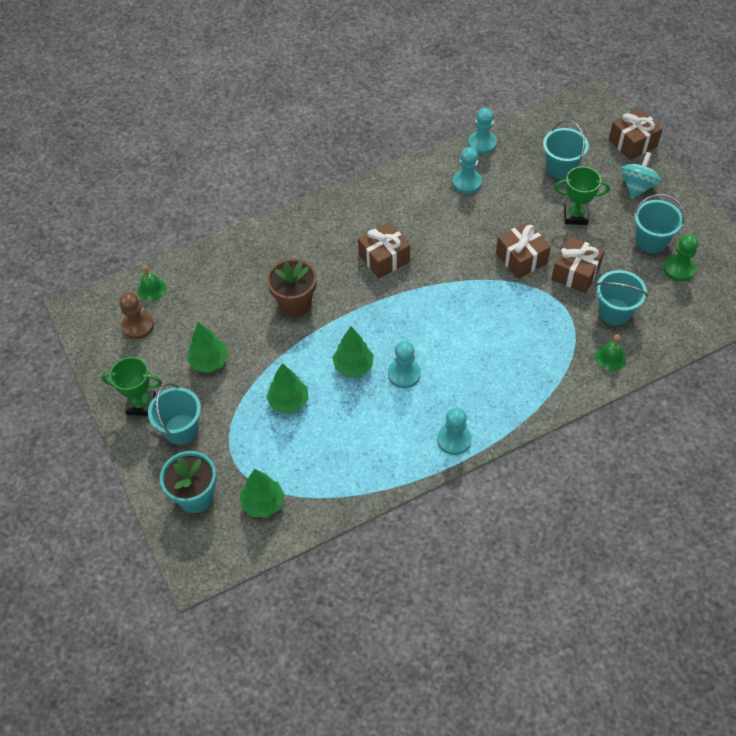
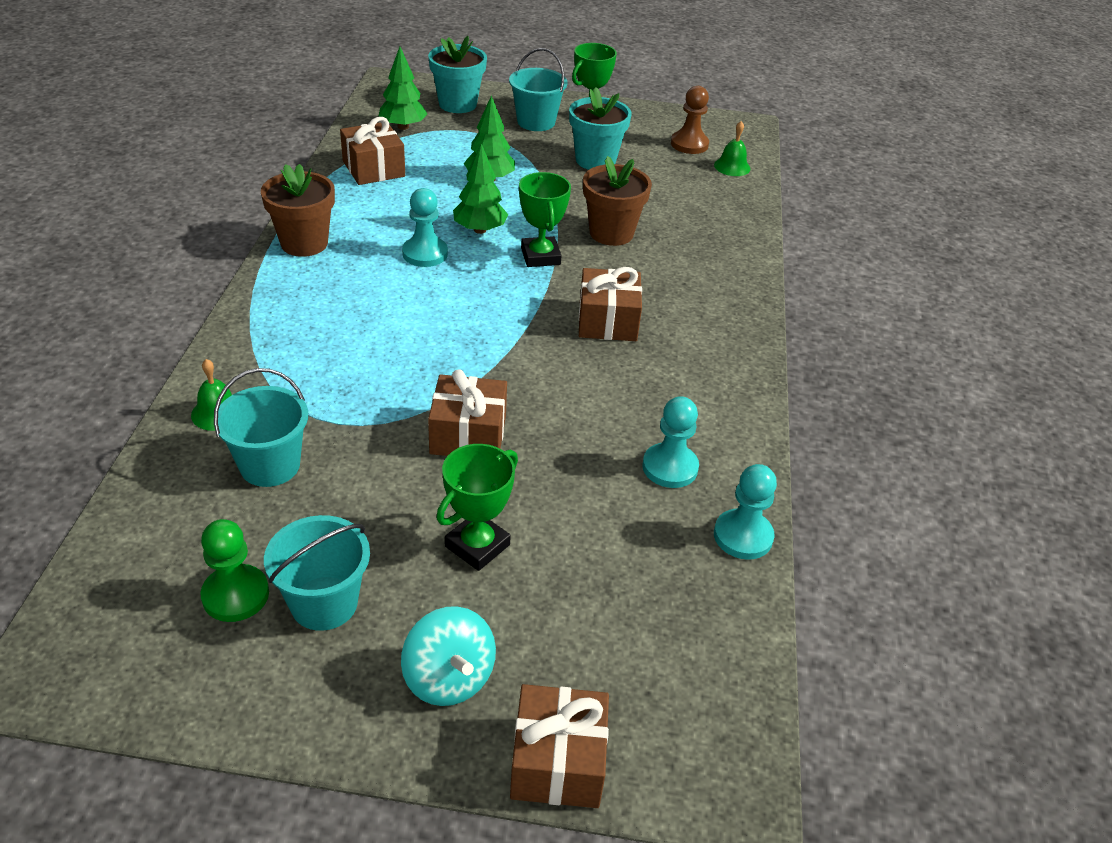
camera: 120 degrees right, 15 degrees down
green tree [187,322,228,373] -> turquoise flower pot [569,87,632,170]
turquoise pawn [437,408,472,455] -> brown flower pot [261,164,335,257]
turquoise bucket [543,120,589,179] -> none
brown gift [551,237,605,293] -> brown gift moved to [340,117,405,185]
none -> green trophy [519,172,571,267]

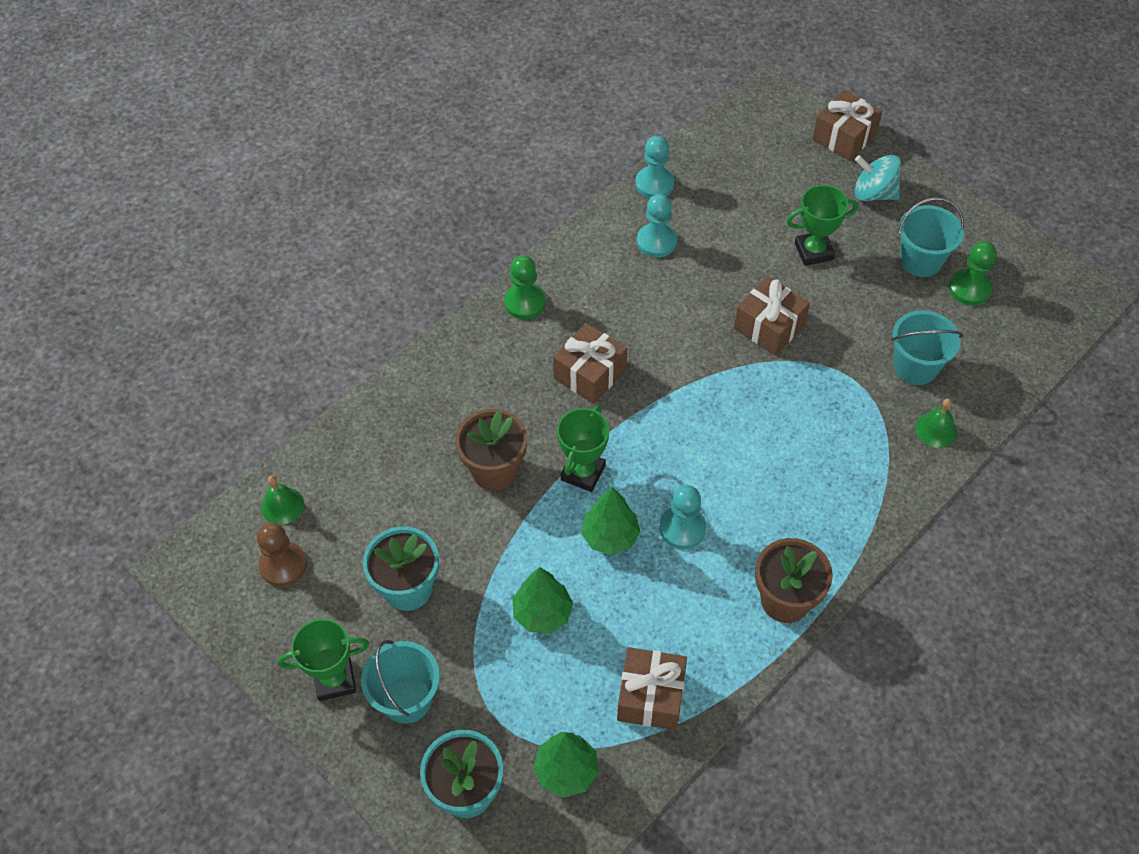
camera: 140 degrees left, 15 degrees up
turquoise spinning top [401,606,496,706] -> turquoise spinning top turned 75 degrees counterclockwise [854,155,901,201]
none -> green pawn [504,256,546,319]

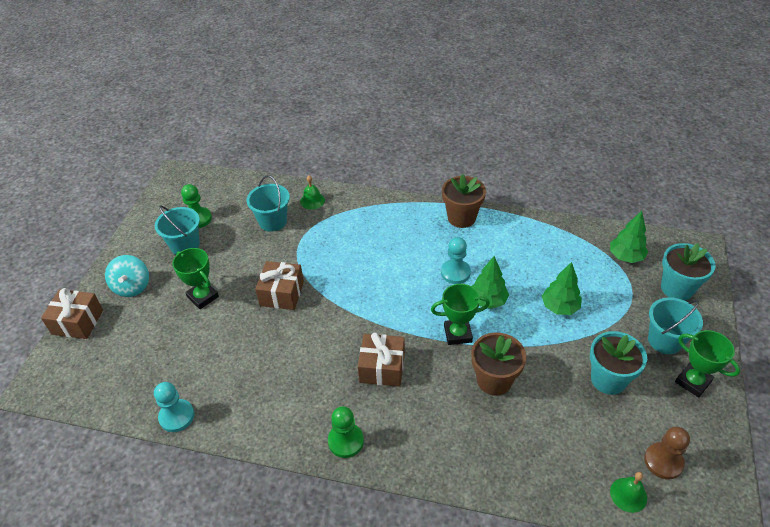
camera: 120 degrees left, 10 degrees down
brown gift [617,647,687,730] -> none
turquoise pawn [637,194,677,257] -> none

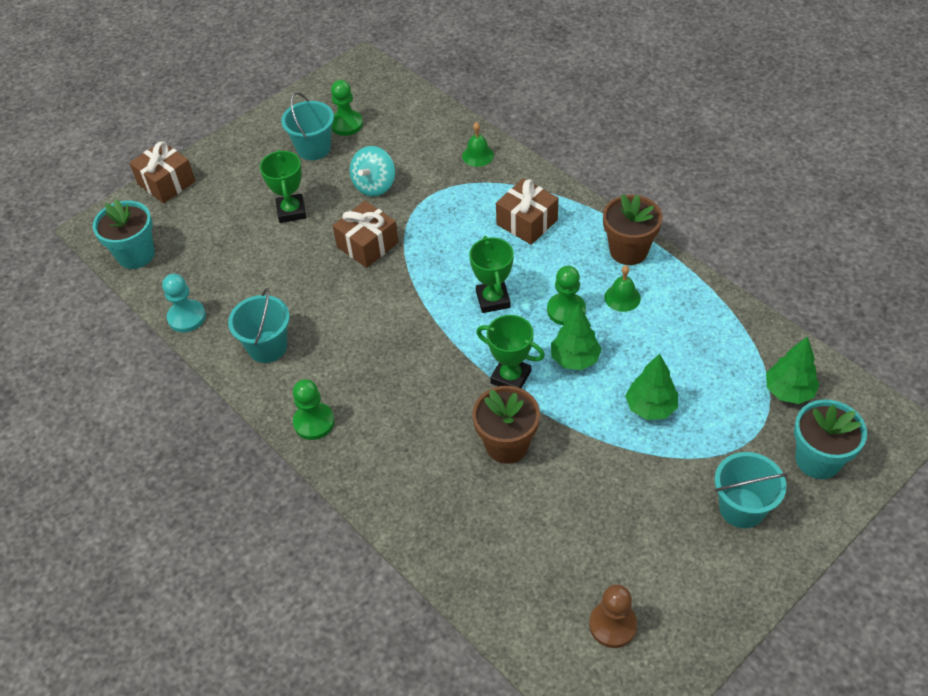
camera: 35 degrees right, 5 degrees up
turquoise spinning top [105,255,149,297] -> turquoise spinning top moved to [350,146,395,197]
turquoise bucket [247,175,290,232] -> turquoise bucket moved to [228,288,290,363]
brown gift [358,332,405,387] -> brown gift moved to [496,179,558,245]
turquoise pawn [441,237,471,284] -> green pawn [547,266,586,325]
turquoise flower pot [590,331,647,395] -> turquoise flower pot moved to [92,199,155,269]
green bell [610,472,647,513] -> green bell moved to [604,265,641,312]
green trophy [675,330,740,398] -> green trophy moved to [469,236,514,313]

